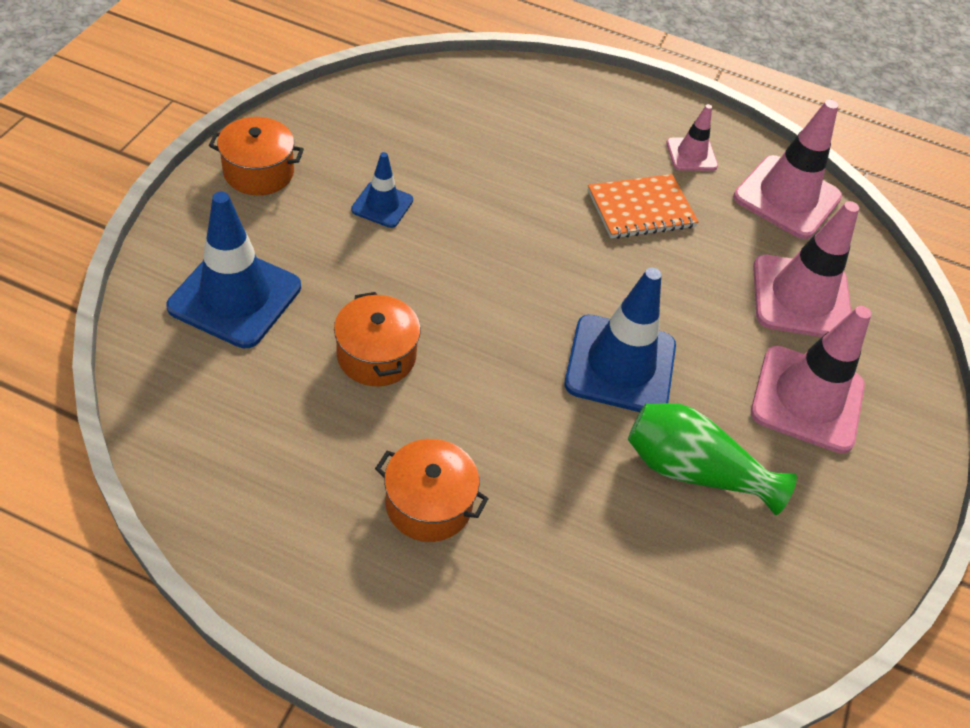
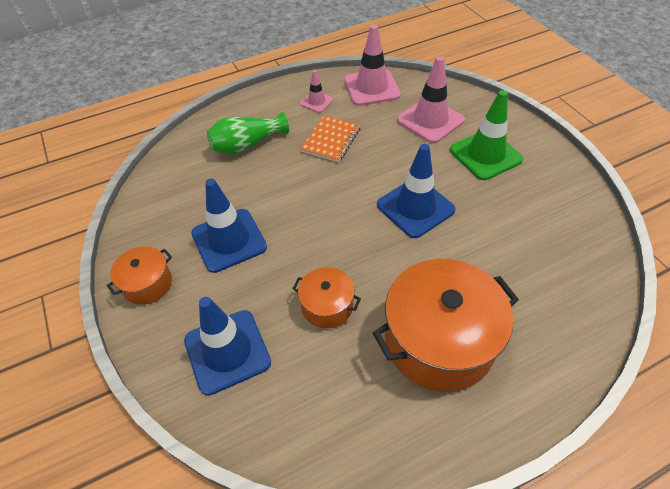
camera: 40 degrees left, 0 degrees up
blue traffic cone [351,152,413,228] -> blue traffic cone [191,179,267,273], size x1.88
orange pot [375,439,489,542] -> orange pot [373,259,519,392], size x1.99
green vase [628,403,797,515] -> green vase moved to [207,112,289,154]
pink traffic cone [751,306,871,454] -> green traffic cone [450,90,524,180]

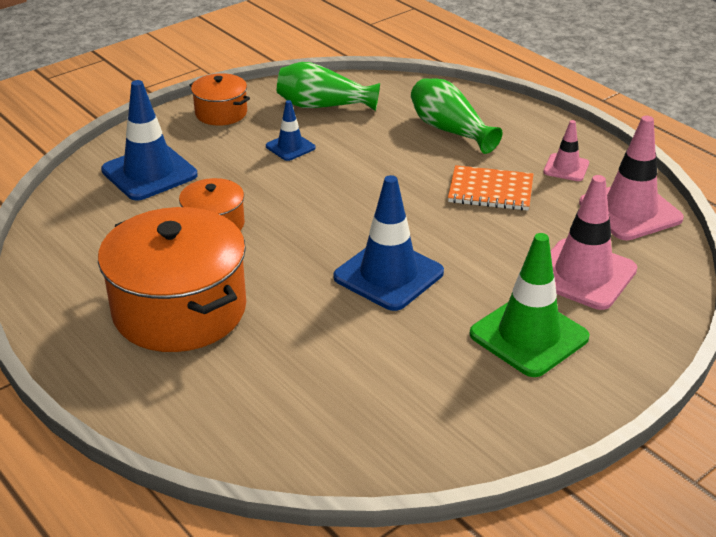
camera: 75 degrees right, 15 degrees down
blue traffic cone [191,179,267,273] -> blue traffic cone [266,100,316,161], size x0.53
none -> green vase [277,62,380,111]

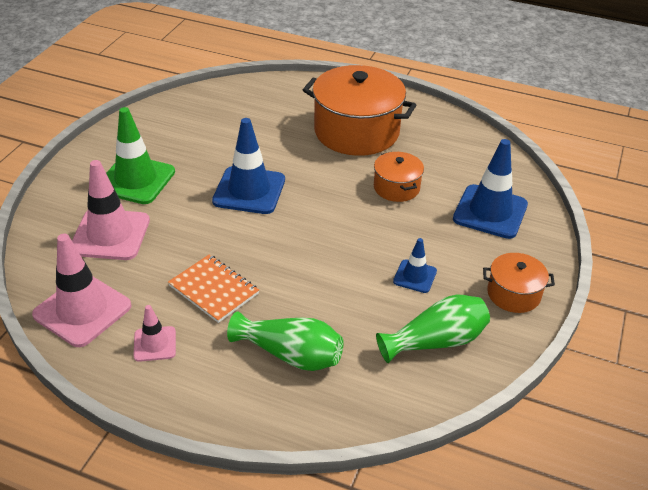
camera: 150 degrees right, 5 degrees up
orange notebook [448,165,533,211] -> orange notebook turned 60 degrees clockwise [168,254,259,323]

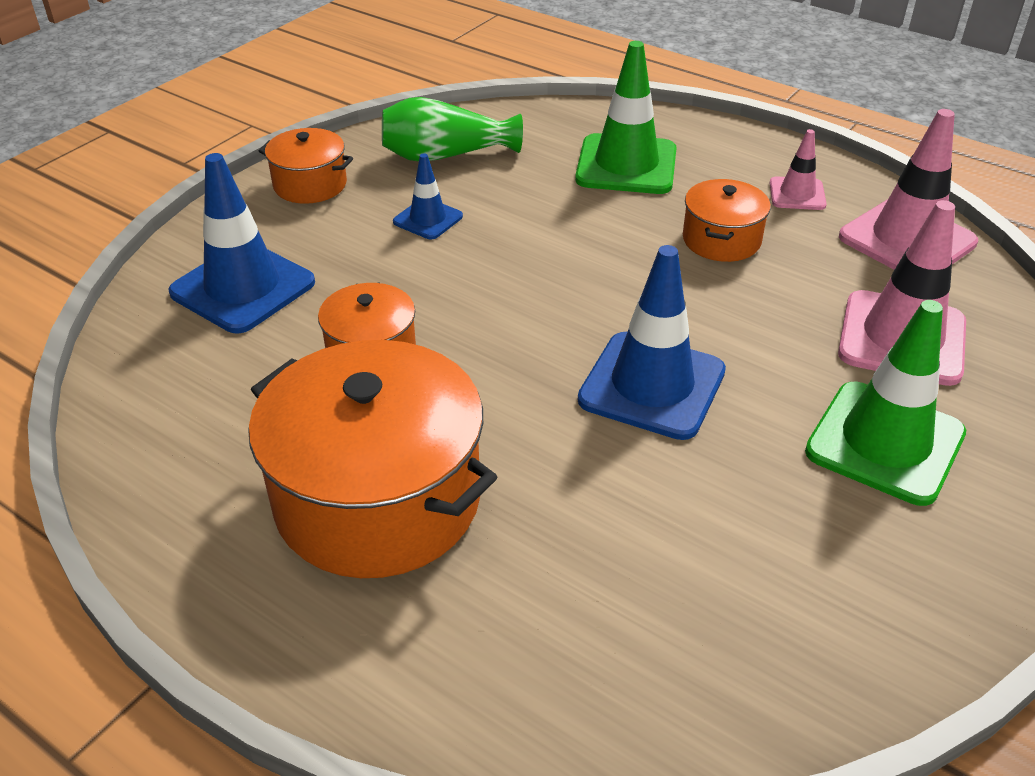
camera: 165 degrees left, 0 degrees up
orange notebook [168,254,259,323] -> orange pot [683,179,771,262]
green vase [227,311,344,371] -> green traffic cone [575,41,677,194]

